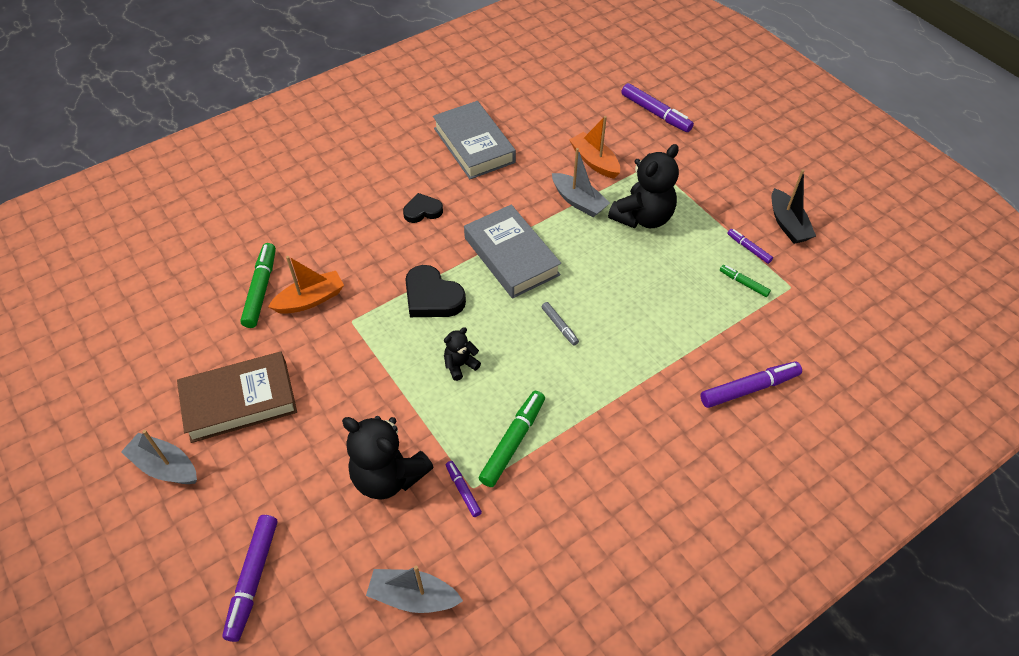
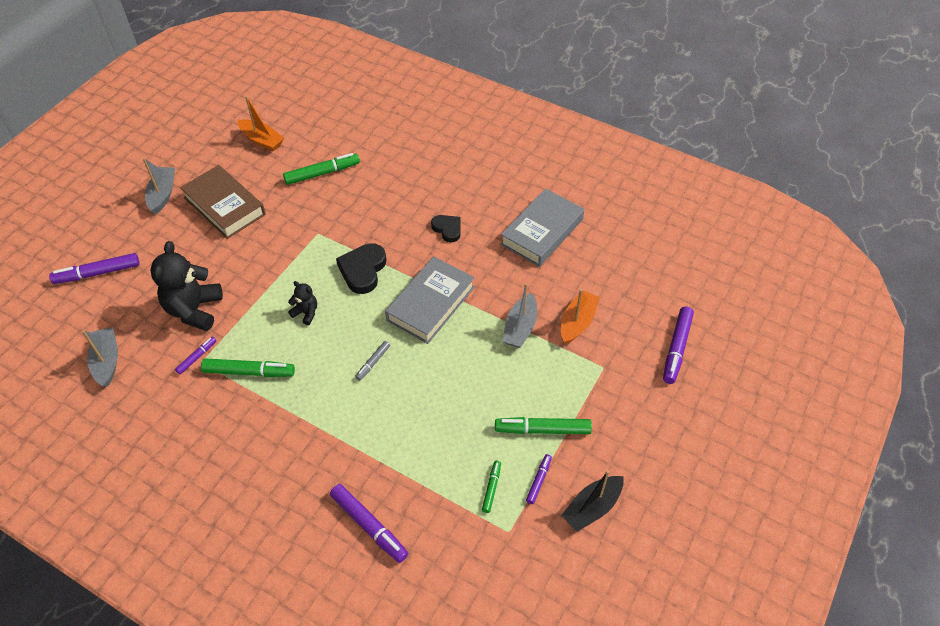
camera: 65 degrees right, 0 degrees up
orange boat [268,256,344,314] -> orange boat moved to [238,96,284,151]
black teddy bear [608,144,679,228] -> none
none -> green marker [495,417,592,434]

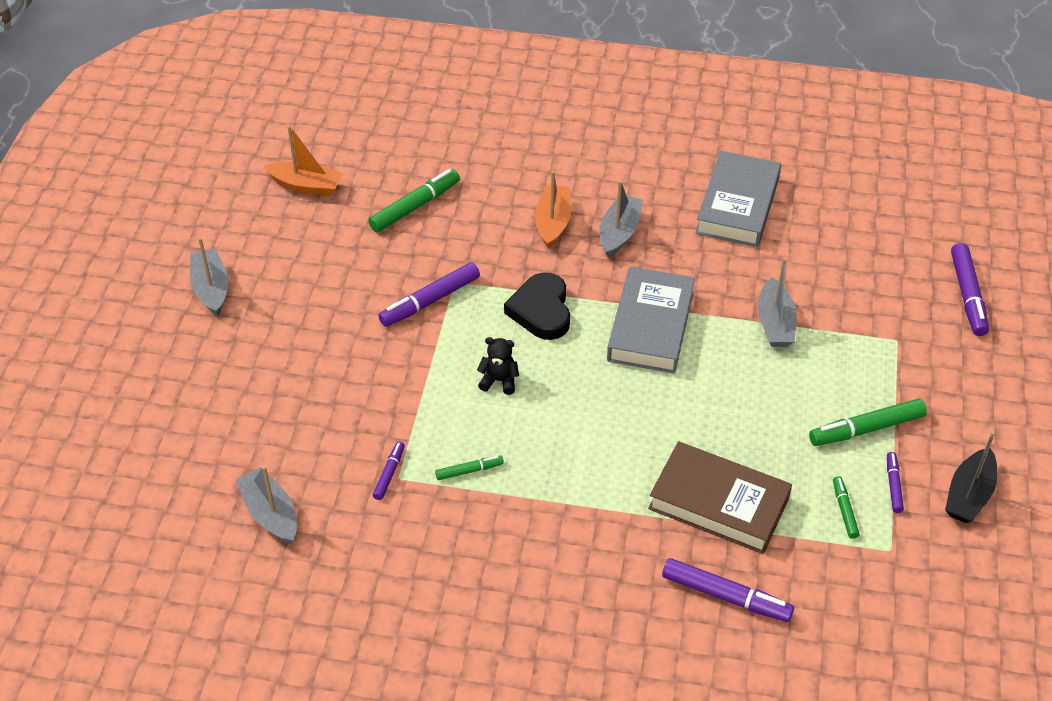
camera: 20 degrees left, 5 degrees down
purple marker [49,253,140,284] -> purple marker moved to [378,262,480,327]
black teddy bear [150,241,223,331] -> none
brown book [180,165,266,239] -> brown book moved to [648,441,792,554]
green marker [201,358,295,377] -> green marker [435,455,504,480], size x0.55
grey marker [355,341,390,381] -> none
black heart [431,215,460,242] -> grey boat [600,181,643,258]
orange boat [561,289,600,344] -> orange boat moved to [535,171,571,249]

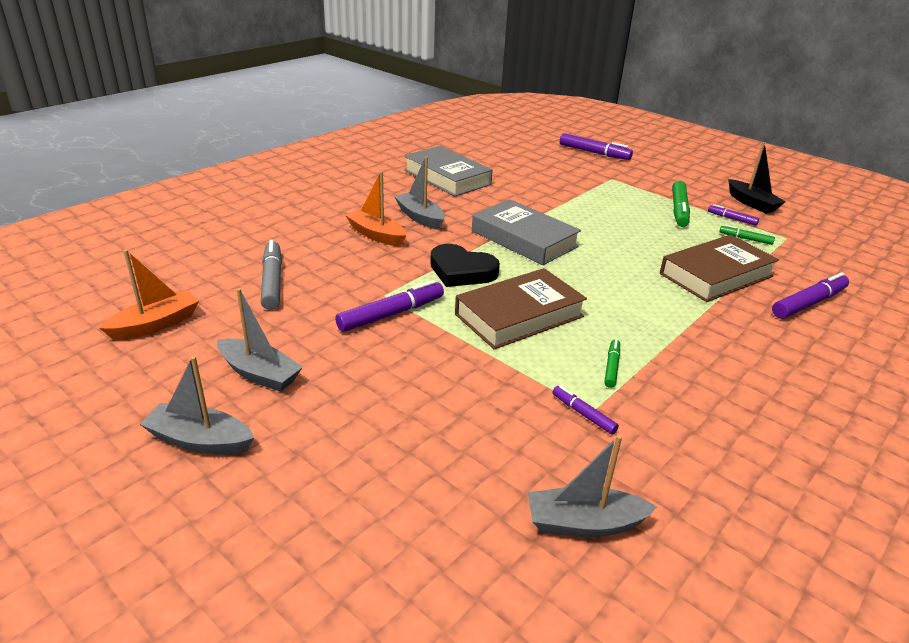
camera: 60 degrees left, 15 degrees down
green marker [368,169,460,232] -> grey marker [261,240,282,310]
purple marker [378,262,480,327] -> purple marker turned 120 degrees counterclockwise [335,280,444,332]
black teddy bear [477,337,519,395] -> brown book [455,268,587,349]
grey boat [758,258,797,347] -> grey boat moved to [217,288,303,392]

